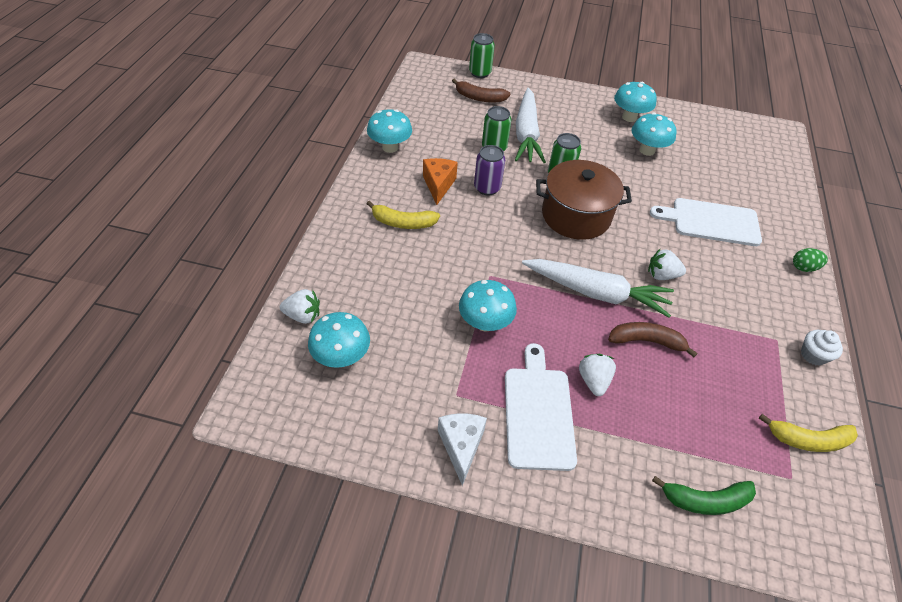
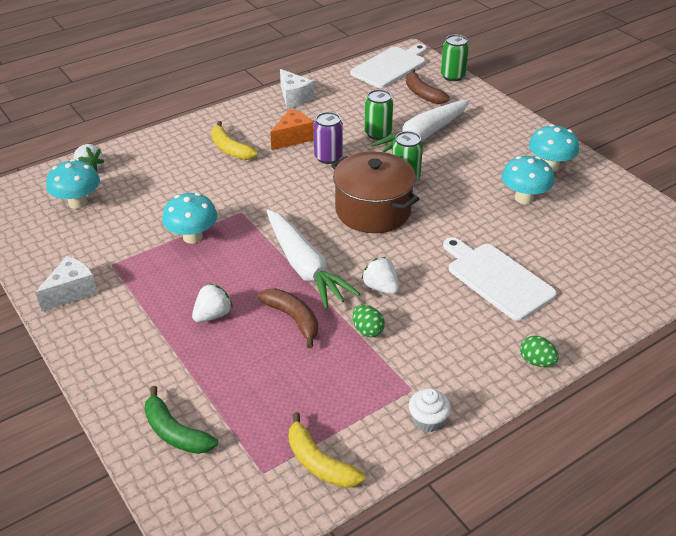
camera: 45 degrees right, 10 degrees down
turquoise mushroom [367,109,412,153] -> white cheese [280,69,314,108]
white cutting board [505,343,577,471] -> white cutting board moved to [350,44,427,88]
none -> green egg [352,305,385,337]

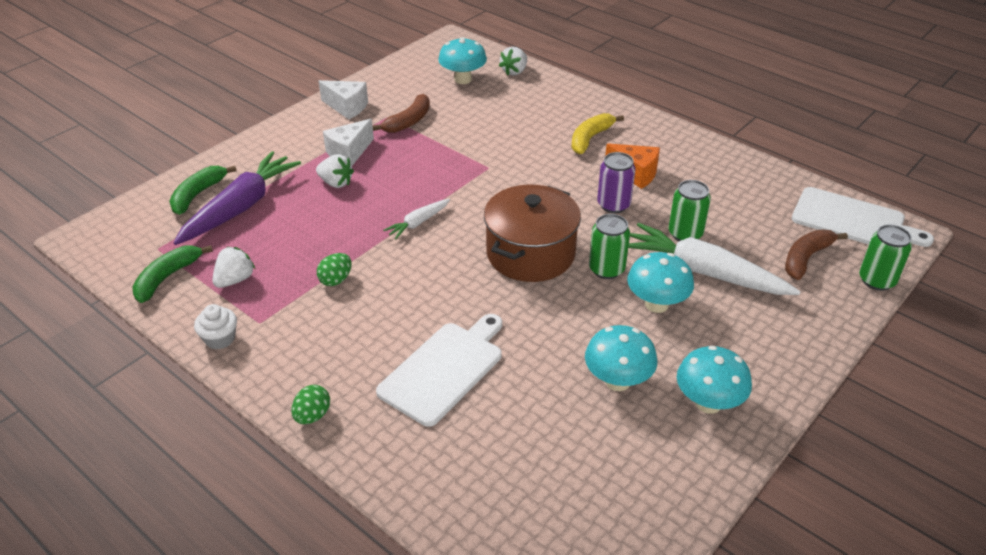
camera: 75 degrees right, 0 degrees up
turquoise mushroom [162,193,218,244] -> turquoise mushroom moved to [627,252,694,313]
brown banana [258,288,318,348] -> brown banana moved to [372,94,430,133]
white carrot [267,209,360,309] -> white carrot [383,199,450,239], size x0.49
white cheese [280,69,314,108] -> white cheese moved to [323,119,374,166]
yellow banana [289,412,365,488] -> green banana [132,245,213,303]
white strawberry [362,257,399,294] -> white strawberry moved to [212,247,255,288]
none -> purple carrot [173,151,301,245]

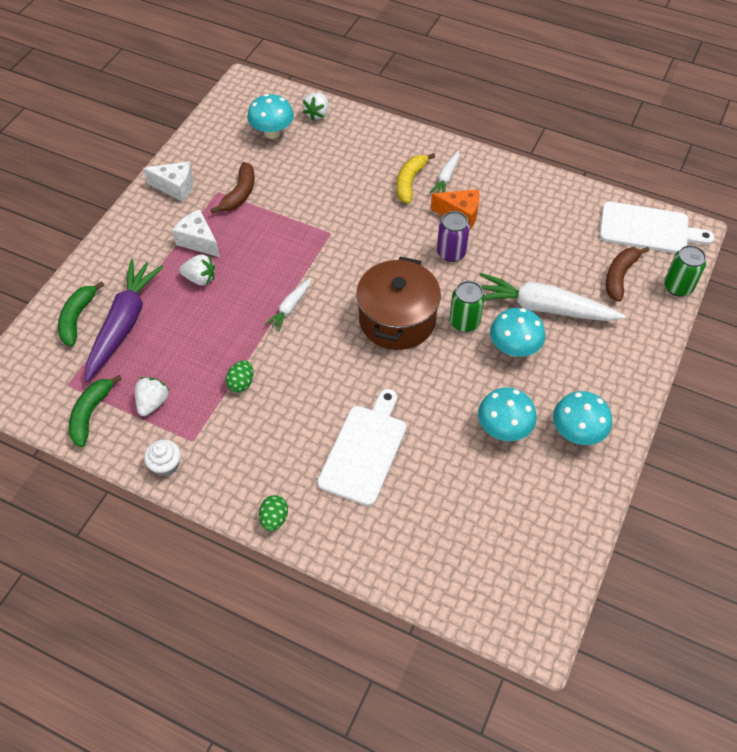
camera: 15 degrees left, 15 degrees up
white cheese [323,119,374,166] -> white cheese turned 105 degrees clockwise [172,209,220,257]
green can [669,180,711,241] -> none
none -> white carrot [430,151,459,193]

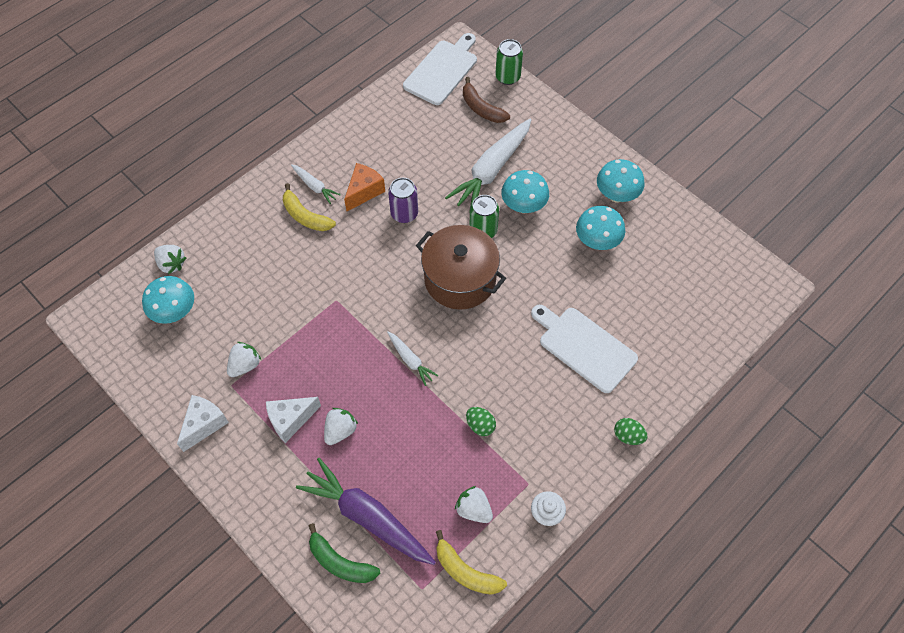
camera: 70 degrees left, 5 degrees up
green banana [69,375,122,447] -> yellow banana [436,530,507,595]
brown banana [210,162,255,214] -> white strawberry [227,342,261,377]

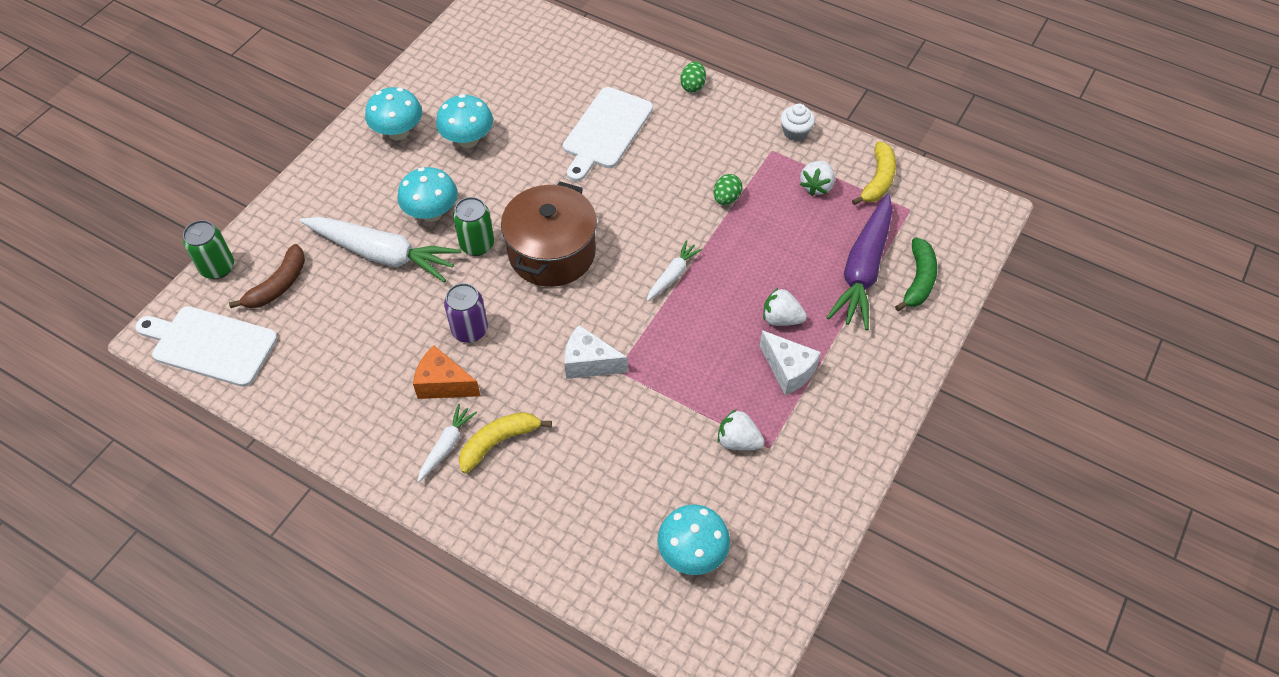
camera: 105 degrees left, 5 degrees down
white strawberry [154,245,187,274] -> none
white cheese [177,395,229,452] -> white cheese moved to [565,325,628,379]
yellow banana [283,183,336,231] -> yellow banana turned 150 degrees counterclockwise [459,412,552,474]

